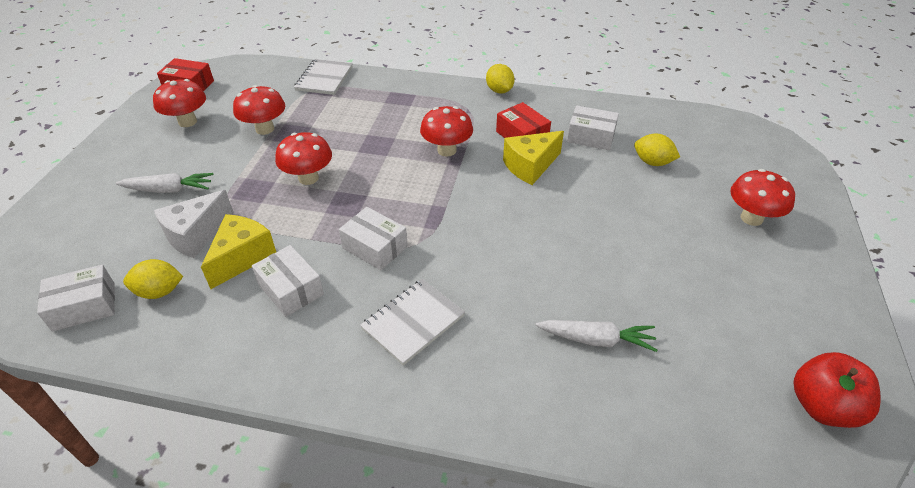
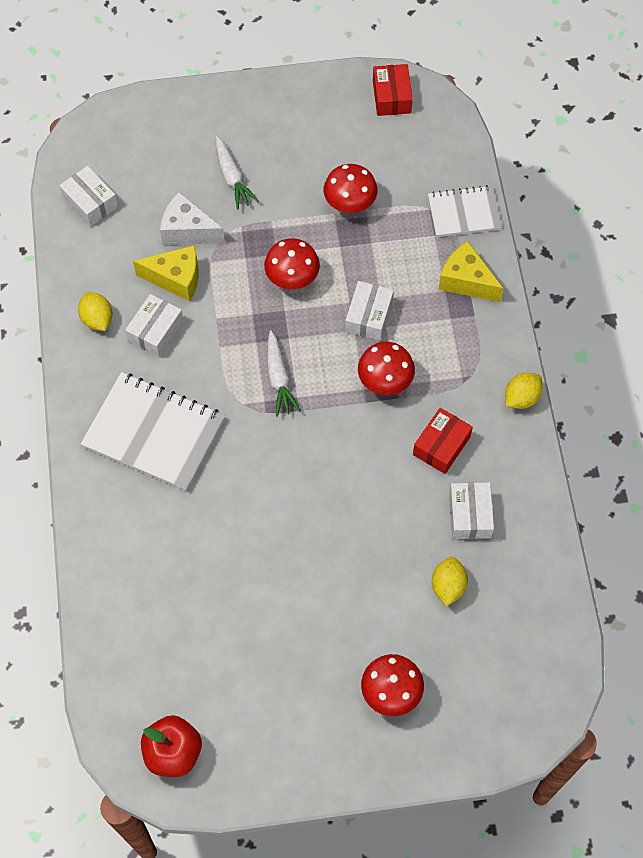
camera: 70 degrees right, 20 degrees up
yellow lemon [123,259,183,299] -> yellow lemon moved to [78,292,113,331]
red mushroom [153,79,206,127] -> none
white box [339,207,408,270] -> white box moved to [345,281,394,341]
white notebook [360,279,465,366] -> white notebook [81,372,225,491], size x1.66
yellow cheese [503,131,564,185] -> yellow cheese moved to [438,241,503,302]
white carrot [536,320,657,352] -> white carrot moved to [267,330,301,417]

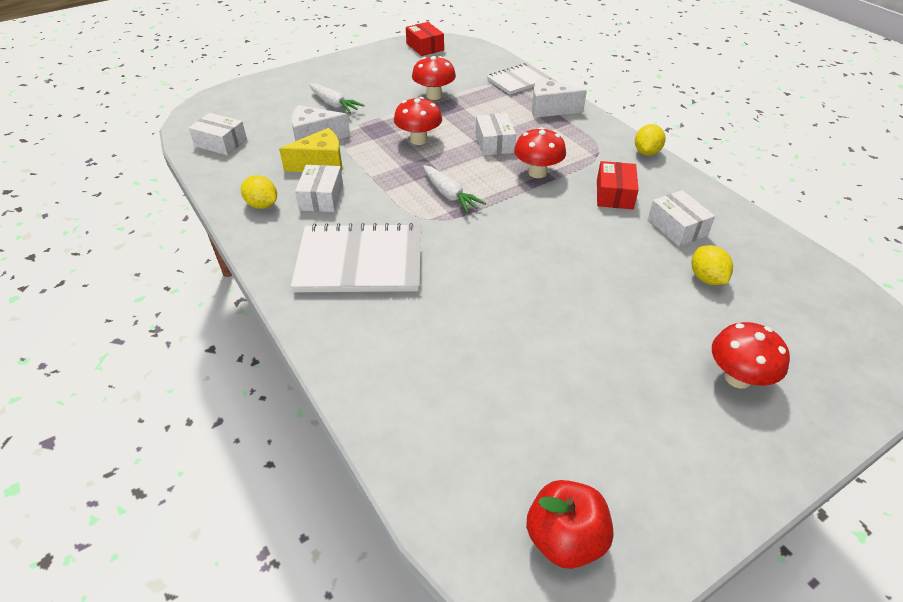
camera: 25 degrees left, 20 degrees down
yellow cheese [438,241,503,302] -> white cheese [532,77,587,118]

